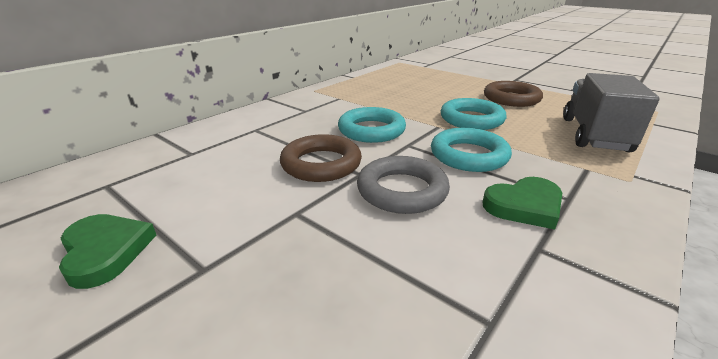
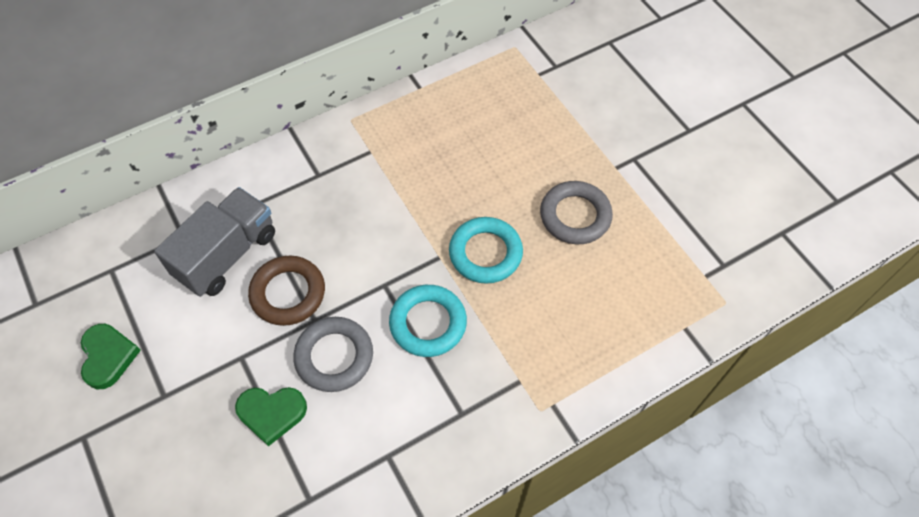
camera: 20 degrees right, 30 degrees up
turquoise ring [338,107,406,143] -> none
green heart [483,177,562,230] -> green heart moved to [235,387,307,446]
brown ring [484,81,543,107] -> grey ring [540,181,613,244]
grey truck [563,73,660,153] -> grey truck moved to [154,187,275,297]

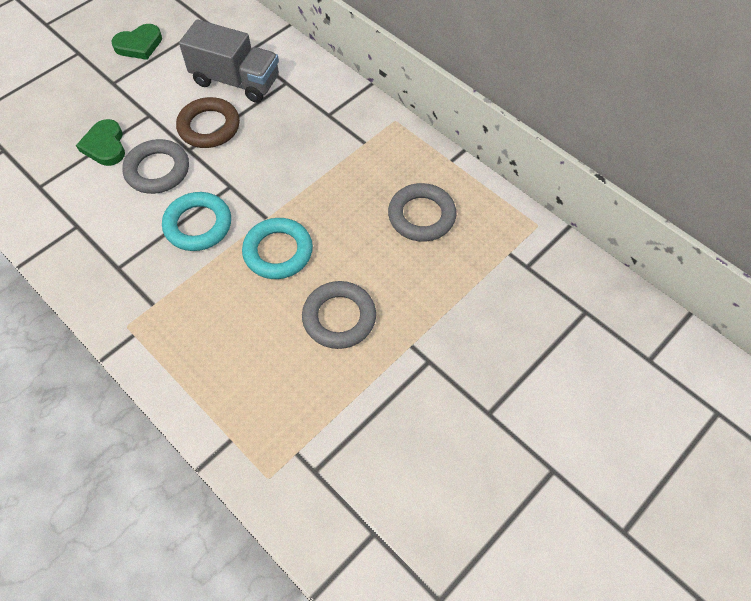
camera: 75 degrees right, 0 degrees up
none -> grey ring [388,183,457,242]

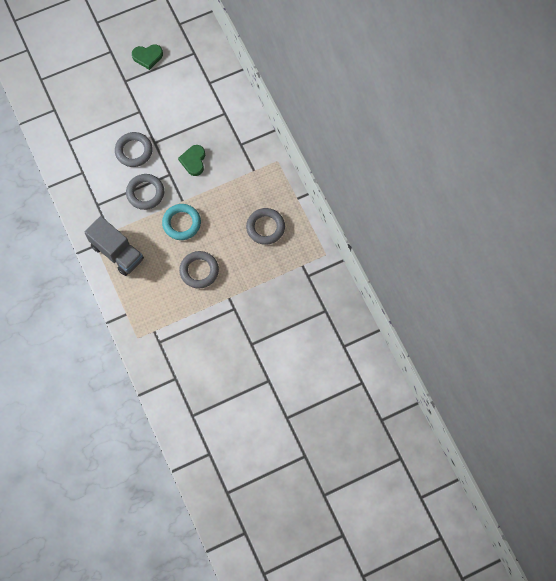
camera: 20 degrees right, 10 degrees up
green heart [76,119,125,166] -> green heart moved to [178,145,205,176]
turquoise ring [162,192,231,251] -> grey ring [126,174,164,210]
brown ring [176,97,240,148] -> none
grey truck [179,19,279,103] -> grey truck moved to [84,216,144,276]

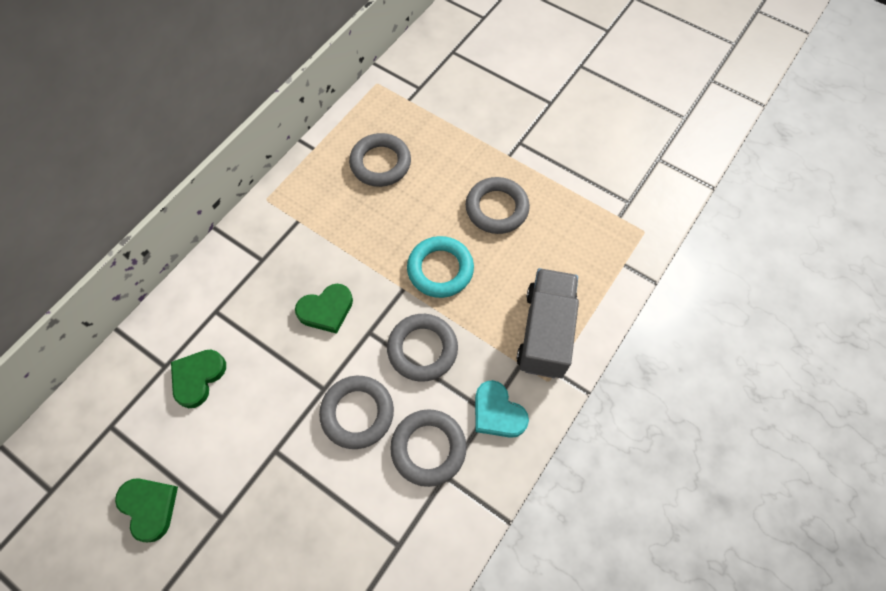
camera: 120 degrees left, 5 degrees down
none -> green heart [171,350,226,408]
none -> grey ring [390,409,467,487]
none -> turquoise heart [475,380,529,438]

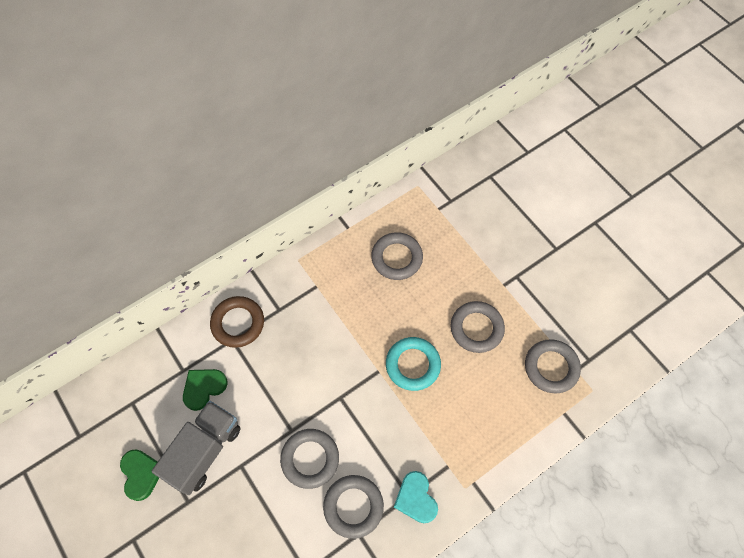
camera: 20 degrees right, 0 degrees up
green heart [295,284,353,334] -> none
grey ring [387,314,458,382] -> grey ring moved to [525,339,581,393]
grey truck [517,268,579,378] -> grey truck moved to [152,401,241,495]
none -> brown ring [210,296,264,348]

